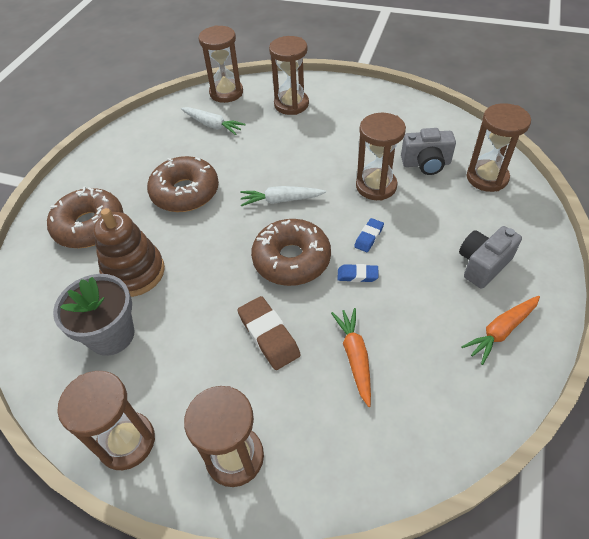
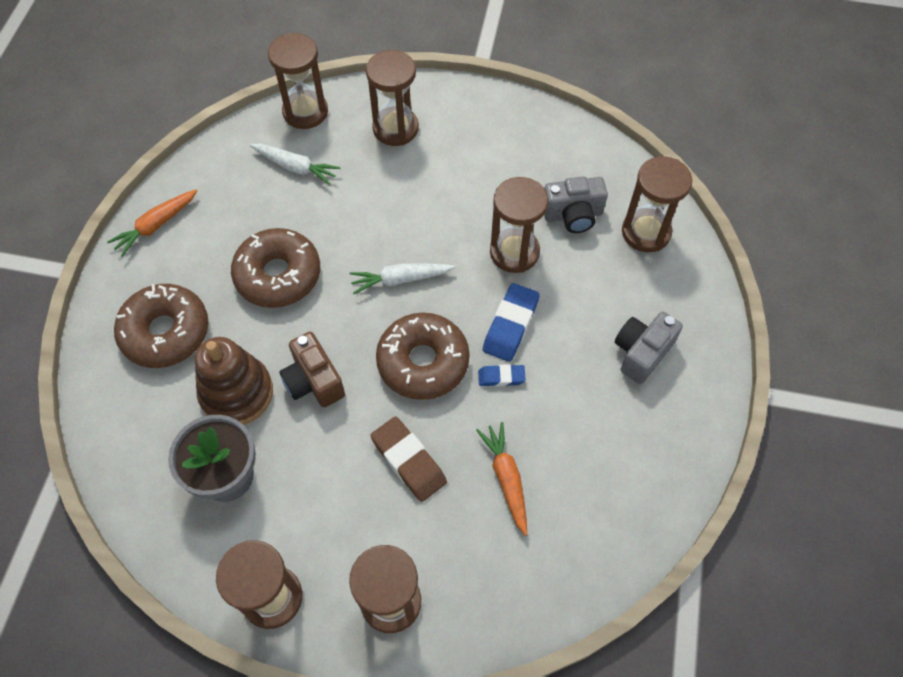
camera: 10 degrees left, 10 degrees up
blue eraser [354,218,384,252] -> blue eraser [483,283,540,362], size x1.74
orange carrot [461,296,540,365] -> orange carrot moved to [107,189,197,257]
none -> brown camera [279,332,345,407]

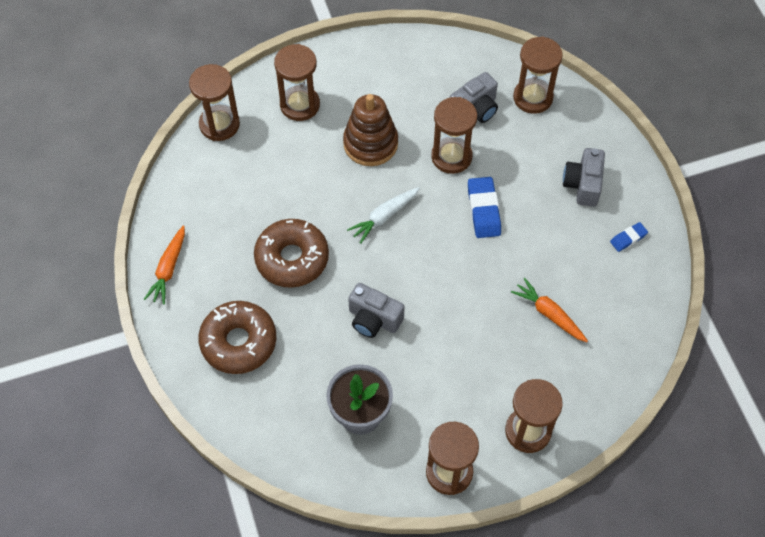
camera: 30 degrees left, 0 degrees up
brown stacking toy [195,337,273,425] -> brown stacking toy moved to [343,94,398,166]
white carrot [250,143,341,185] -> none
brown camera [279,332,345,407] -> grey camera [348,283,405,338]
brown eraser [370,416,447,502] -> none
brown donut [376,312,470,400] -> none
blue eraser [478,364,526,387] -> blue eraser moved to [610,222,648,252]

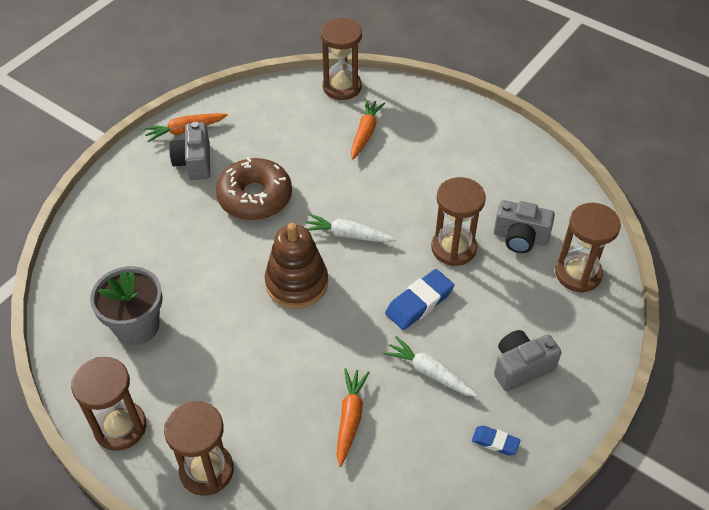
camera: 55 degrees right, 10 degrees down
brown donut [198,301,276,374] -> none
brown hourglass [274,44,320,121] -> none
brown stacking toy [343,94,398,166] -> brown stacking toy moved to [265,223,328,309]
grey camera [348,283,405,338] -> grey camera moved to [169,122,210,180]
none -> orange carrot [351,99,385,160]
none -> white carrot [383,336,478,397]

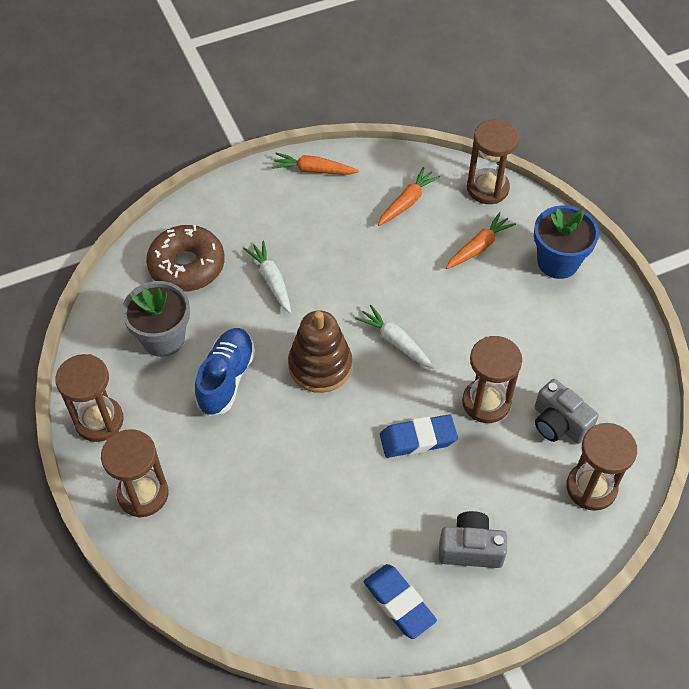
camera: 30 degrees right, 5 degrees up
grey camera [169,122,210,180] -> none
brown donut [216,157,292,220] -> brown donut moved to [146,225,225,292]
orange carrot [337,368,370,467] -> orange carrot moved to [378,167,440,226]
white carrot [383,336,478,397] -> white carrot moved to [244,241,291,313]
blue eraser [472,426,521,455] -> blue eraser [363,564,437,639], size x1.74
none -> blue shoe [195,328,255,416]
none -> blue flower pot [534,205,599,279]

